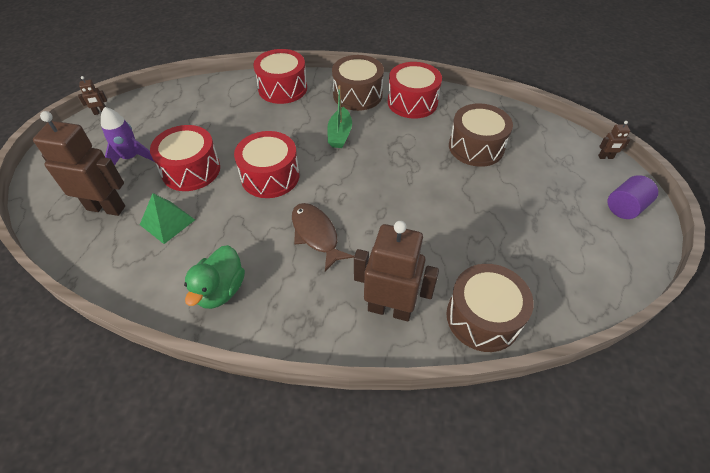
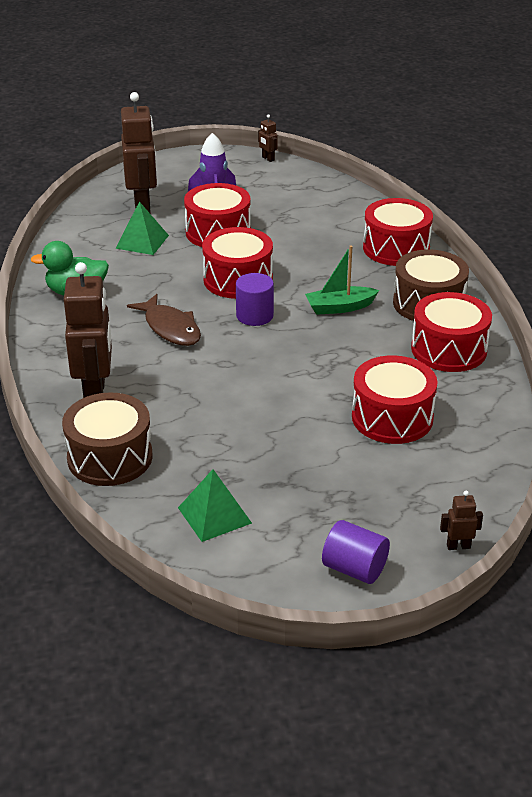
camera: 70 degrees right, 15 degrees down
brown fish [292,203,354,271] -> brown fish turned 105 degrees clockwise [127,294,201,346]
brown drum [449,103,513,167] -> red drum [352,355,438,444]
brown robot [598,121,631,159] -> brown robot turned 105 degrees clockwise [440,491,483,550]
none -> green pyramid [178,469,252,542]
none -> purple cylinder [236,273,274,326]

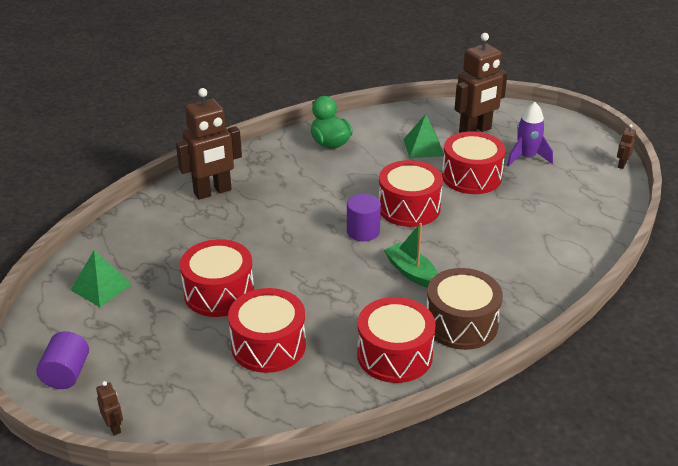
camera: 65 degrees right, 0 degrees up
brown drum [62,392,153,486] -> none
brown fish [127,294,201,346] -> none
red drum [363,198,433,266] -> red drum moved to [180,239,254,317]

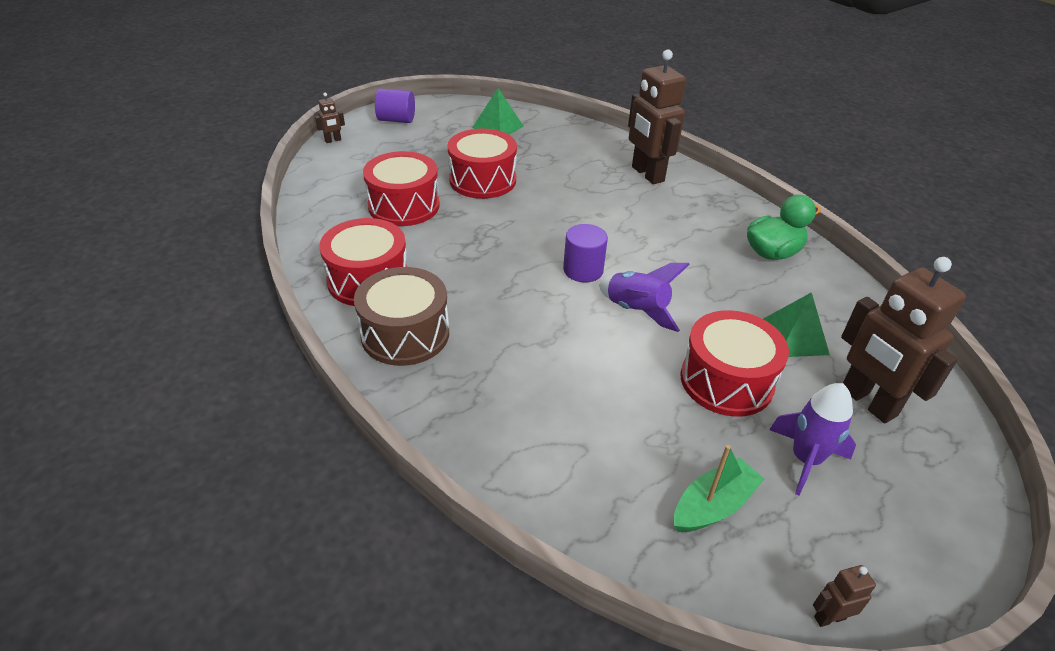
camera: 90 degrees right, 5 degrees up
red drum [379,160,443,227] -> purple rocket [599,263,690,332]
green boat [384,223,438,288] -> green boat moved to [674,445,764,532]
brown robot [617,124,636,169] -> brown robot turned 45 degrees counterclockwise [813,565,876,627]

